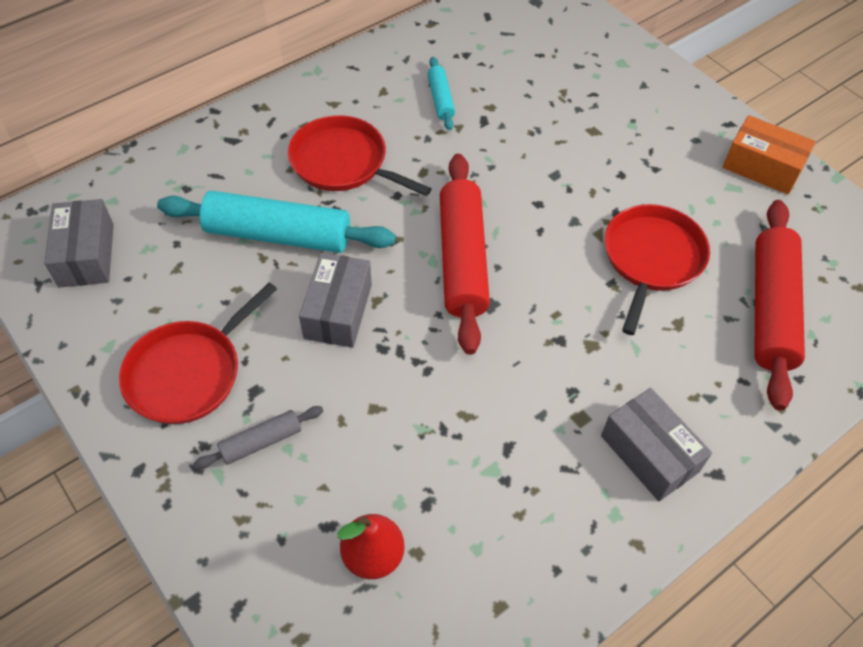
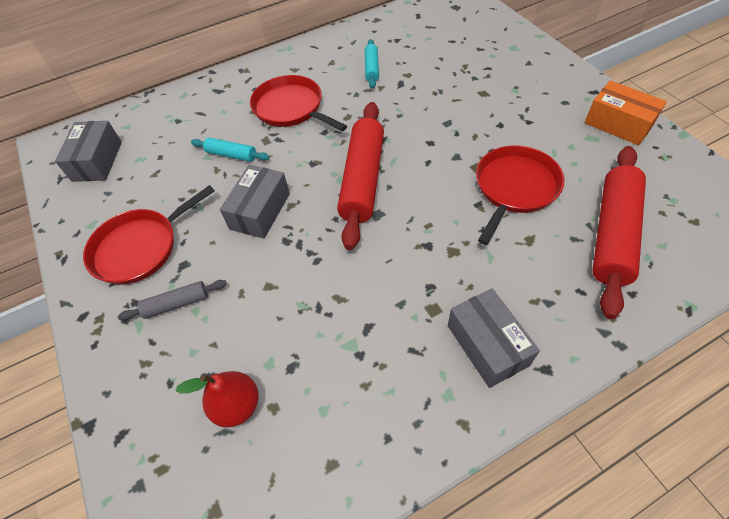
camera: 15 degrees right, 0 degrees up
turquoise rolling pin [157,191,396,253] -> turquoise rolling pin [191,138,270,162], size x0.49

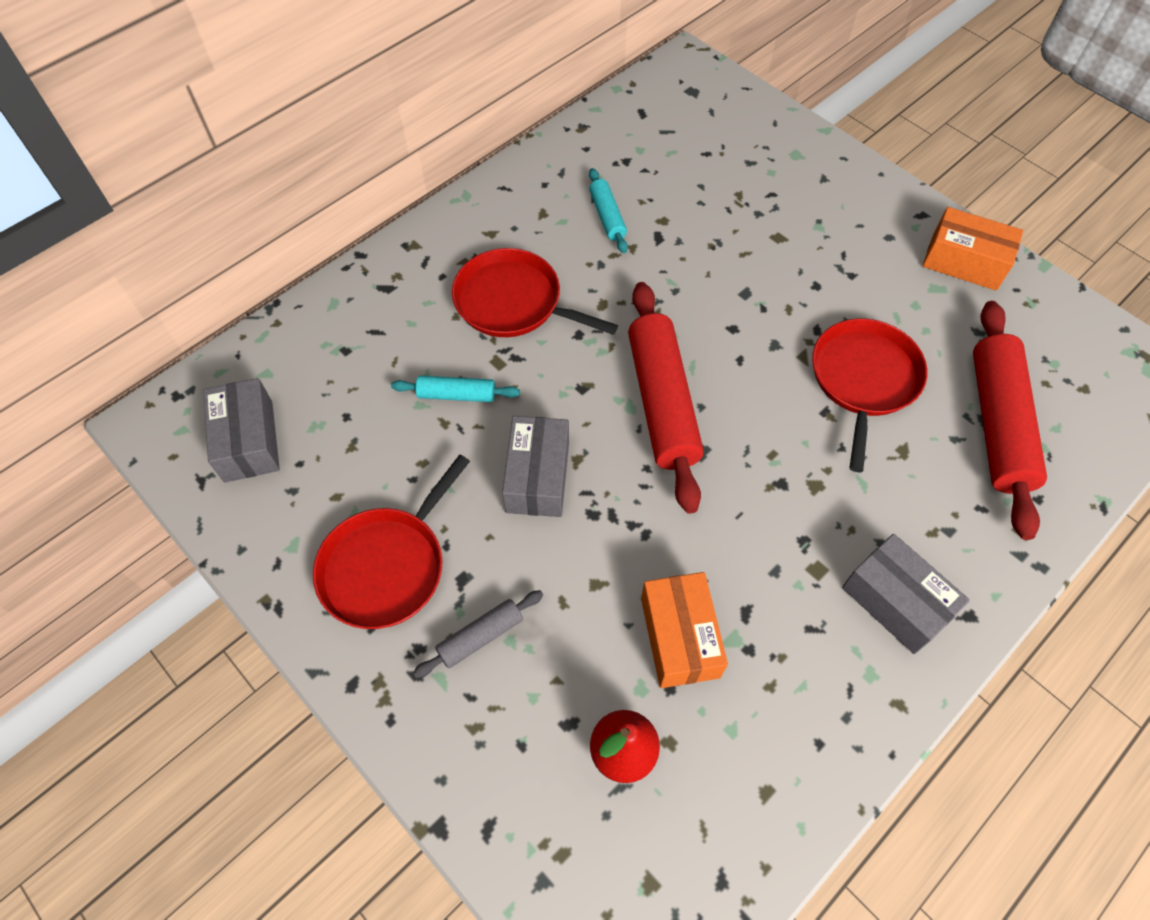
camera: 20 degrees left, 5 degrees up
none -> orange box [641,572,728,688]

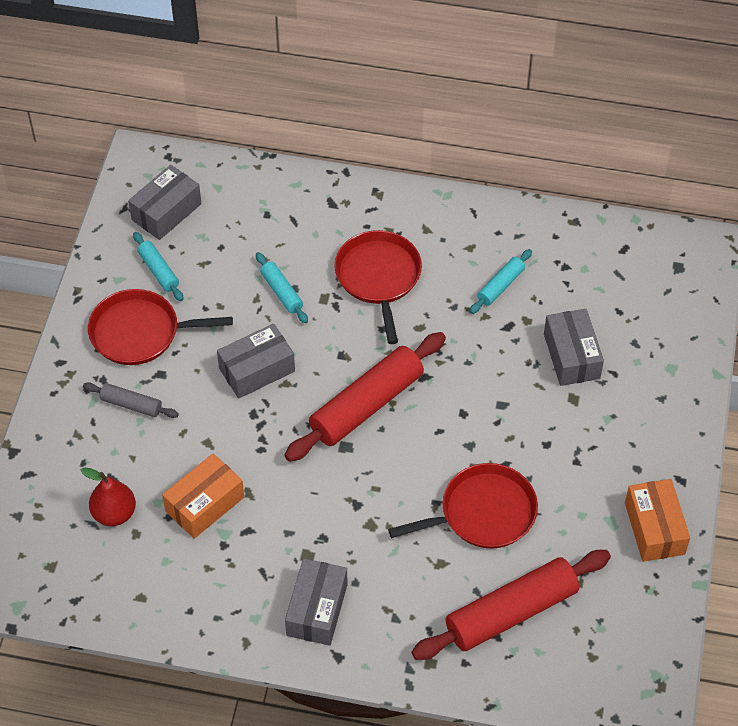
camera: 55 degrees right, 5 degrees down
none -> turquoise rolling pin [133,232,183,301]
none -> grey box [544,309,604,386]

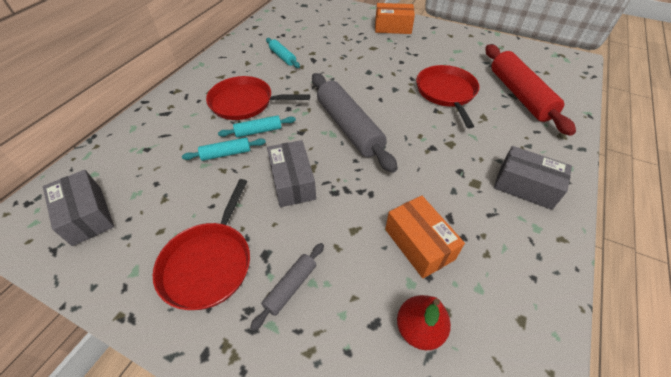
camera: 75 degrees left, 5 degrees down
turquoise rolling pin [133,232,183,301] -> turquoise rolling pin moved to [218,115,296,138]
red rolling pin [284,332,446,462] -> grey rolling pin [312,73,398,173]
grey box [544,309,604,386] -> none
orange box [625,479,690,562] -> orange box moved to [375,3,415,34]

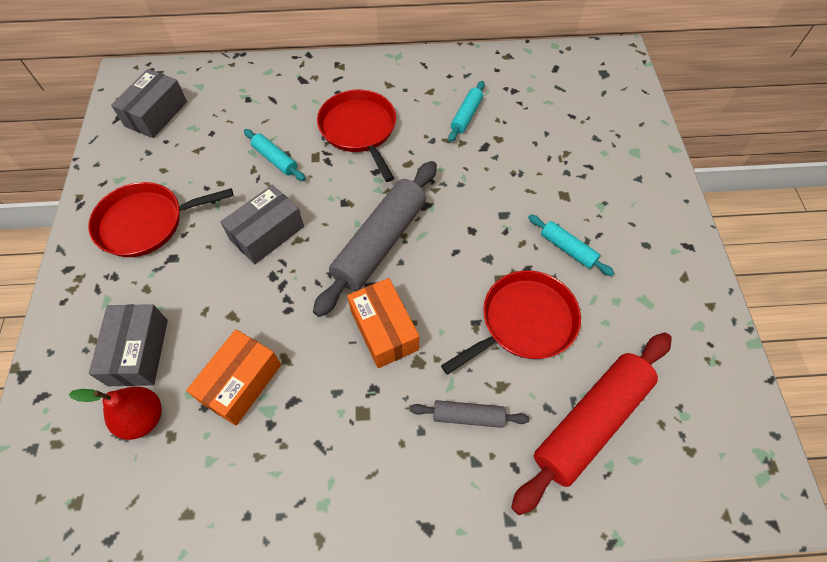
camera: 60 degrees right, 10 degrees up
turquoise rolling pin [218,115,296,138] -> turquoise rolling pin moved to [528,215,614,276]
grey rolling pin [250,243,324,331] -> grey rolling pin moved to [410,400,529,428]
orange box [375,3,415,34] -> orange box moved to [347,278,419,368]
grey box [494,146,572,210] -> grey box moved to [89,304,168,386]

